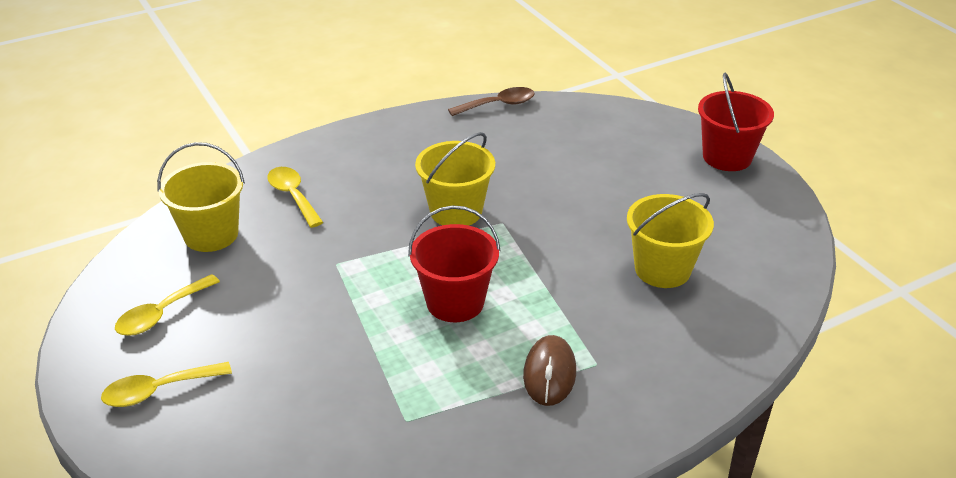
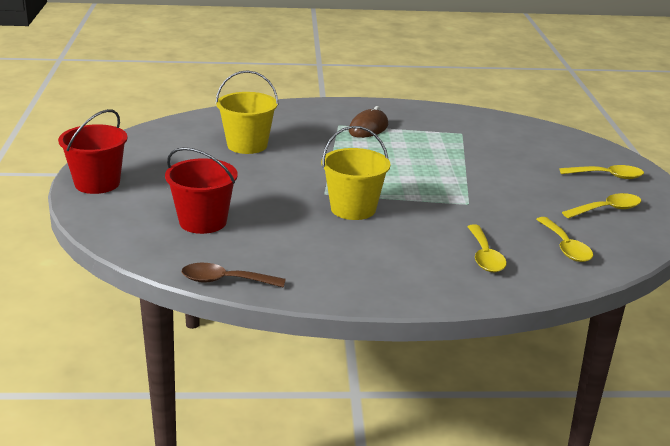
camera: 155 degrees left, 10 degrees down
yellow bucket [157,142,245,252] -> yellow spoon [536,217,593,262]
red bucket [408,205,500,322] -> red bucket moved to [165,147,238,234]

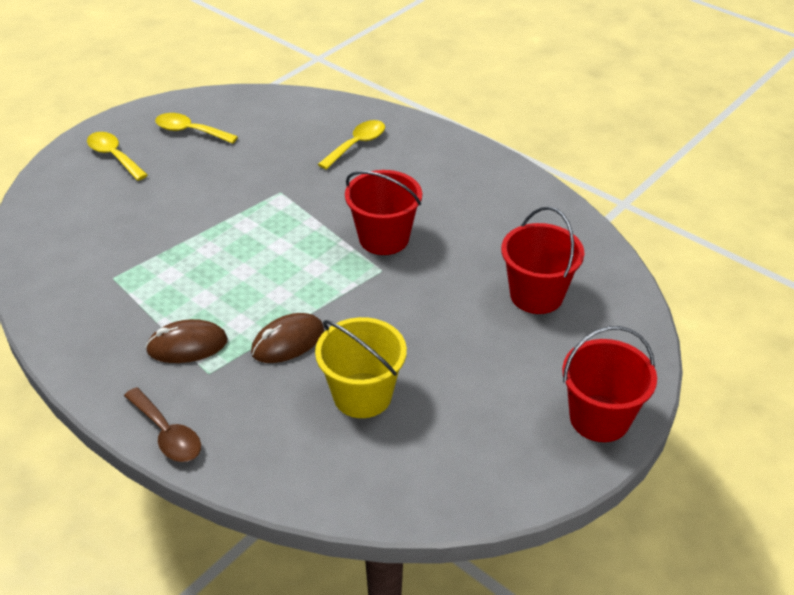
camera: 135 degrees left, 15 degrees up
brown spoon [182,263,286,288] -> brown spoon moved to [124,387,201,462]
yellow bucket [321,126,390,220] -> red bucket [345,170,422,255]
yellow spoon [536,217,593,262] -> none
none -> brown mouse [251,313,324,363]

